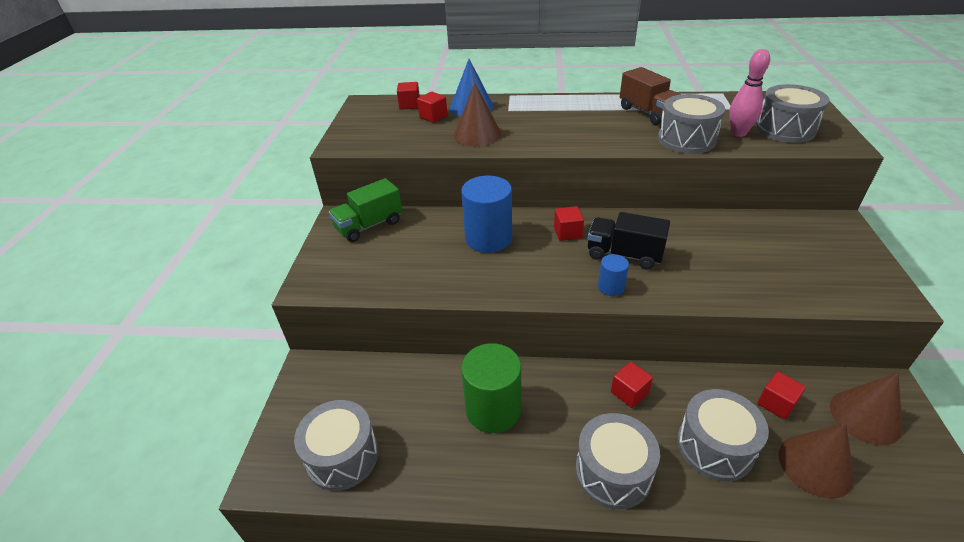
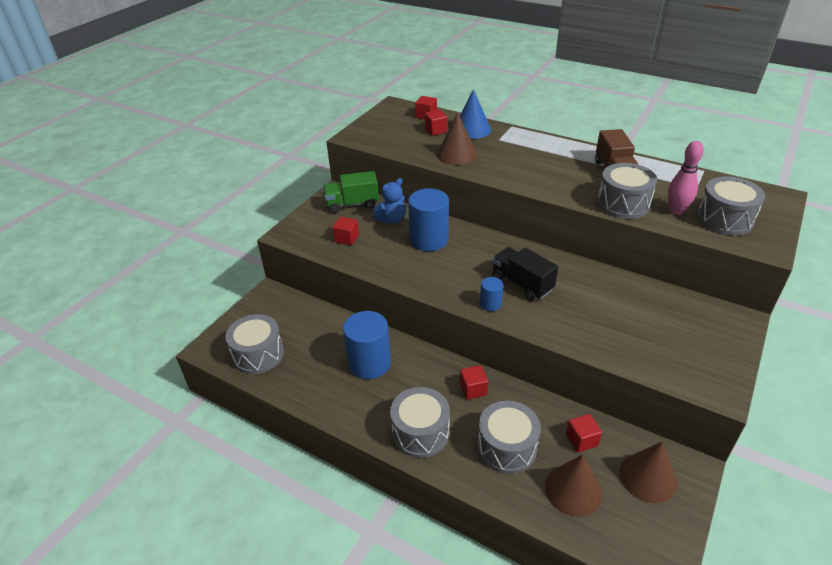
camera: 25 degrees right, 0 degrees up
green cylinder [461,343,521,433] -> blue cylinder [343,311,391,379]
red cube [554,206,584,241] -> red cube moved to [333,217,359,245]
none -> blue teddy bear [373,178,406,224]

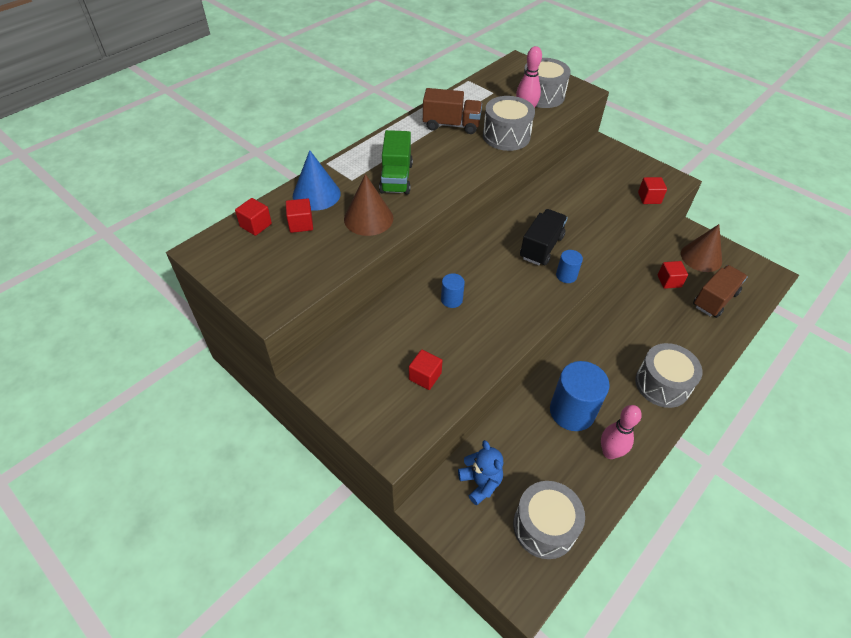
camera: 80 degrees left, 10 degrees up
green truck [323,171,379,213] -> green truck moved to [379,130,413,194]
blue teddy bear [373,178,406,224] -> blue teddy bear moved to [458,440,503,505]
blue cylinder [408,188,449,251] -> blue cylinder [441,273,465,308], size x0.49
red cube [460,365,488,400] -> red cube moved to [638,177,667,204]
grey drum [477,401,541,474] -> none
black truck [492,247,558,301] -> black truck turned 150 degrees clockwise [520,209,568,265]
brown cone [545,454,602,517] -> brown truck [693,265,748,318]
none -> pink bowling pin [601,405,642,459]

